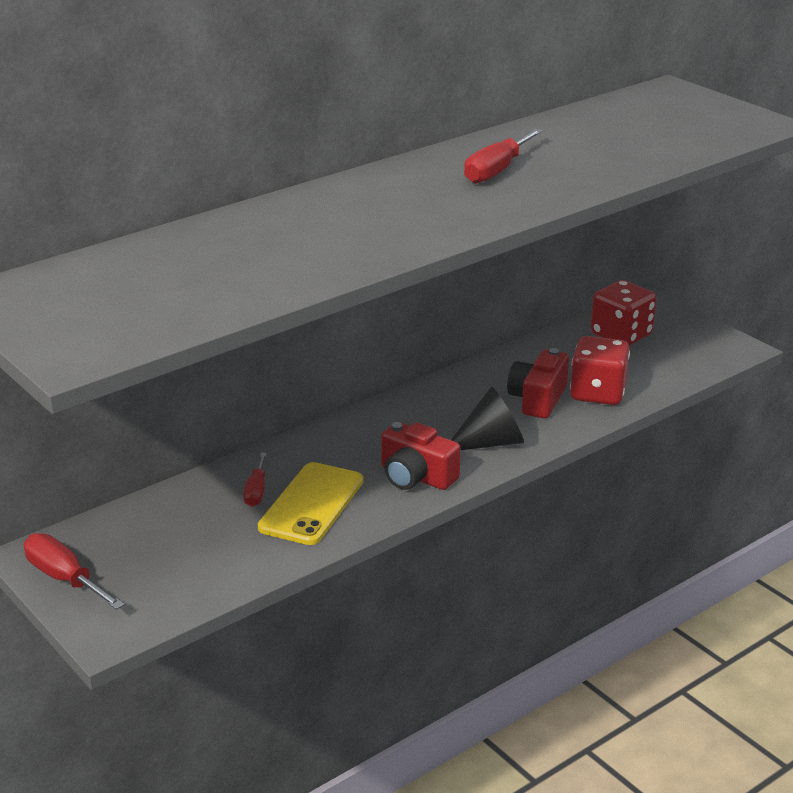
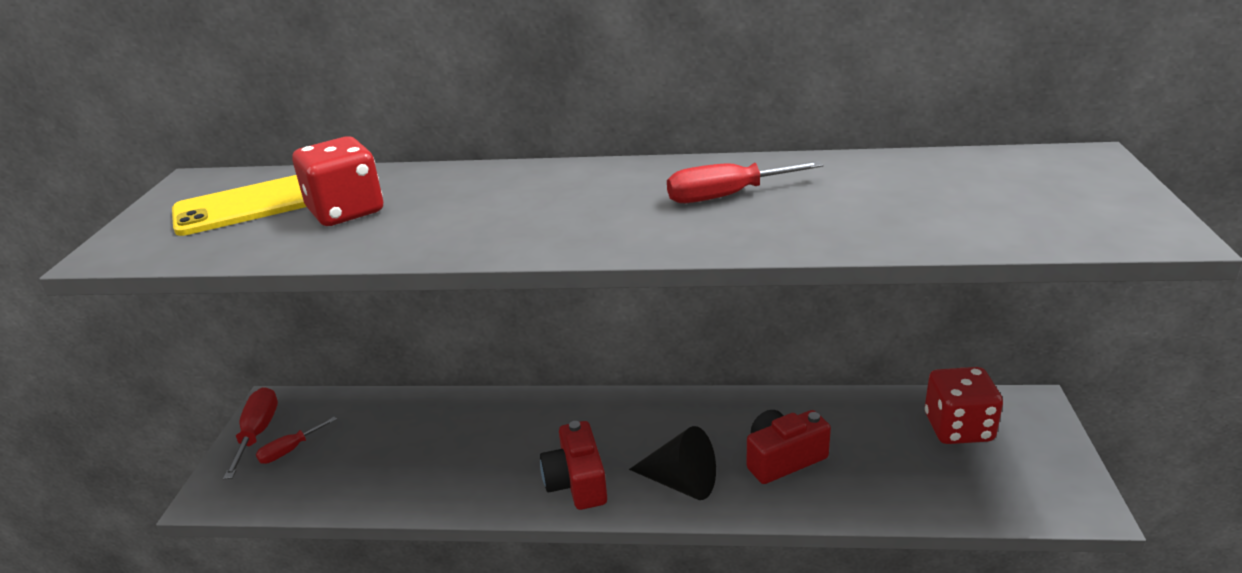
camera: 45 degrees right, 0 degrees up
red screwdriver [243,453,267,507] -> red screwdriver moved to [256,417,337,464]
yellow phone [258,462,364,545] -> yellow phone moved to [172,175,306,236]
red dice [570,336,630,405] -> red dice moved to [292,137,383,226]

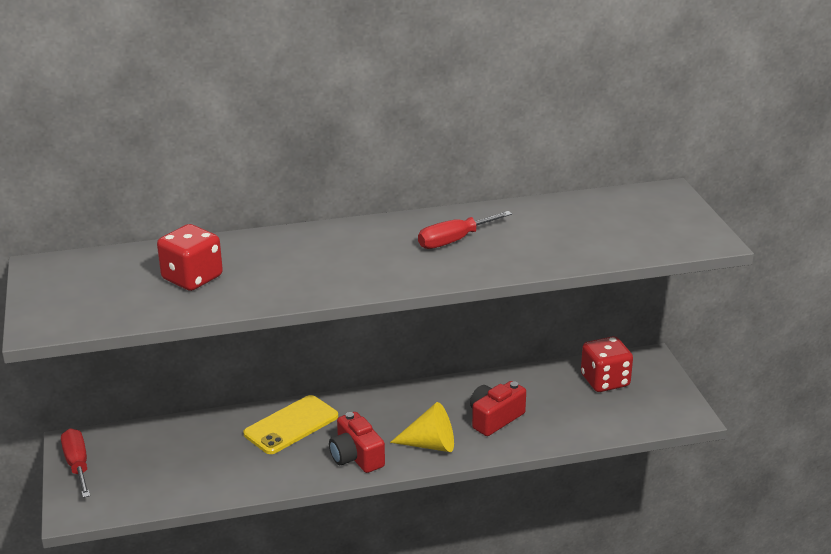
camera: 20 degrees left, 0 degrees up
yellow phone [172,175,306,236] -> yellow phone moved to [243,395,338,454]
red screwdriver [256,417,337,464] -> none
black cone [629,426,716,500] -> yellow cone [390,402,454,452]

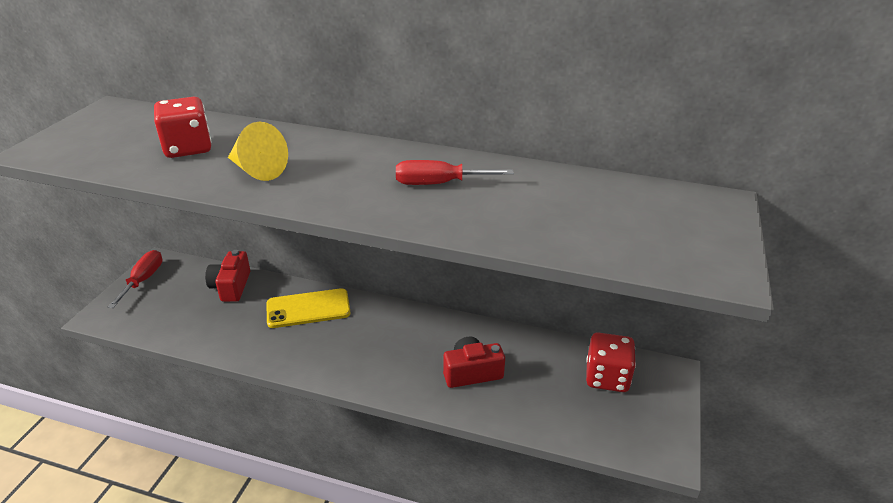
camera: 30 degrees right, 5 degrees up
red camera [329,412,385,473] -> red camera moved to [205,250,250,302]
yellow cone [390,402,454,452] -> yellow cone moved to [228,122,288,181]

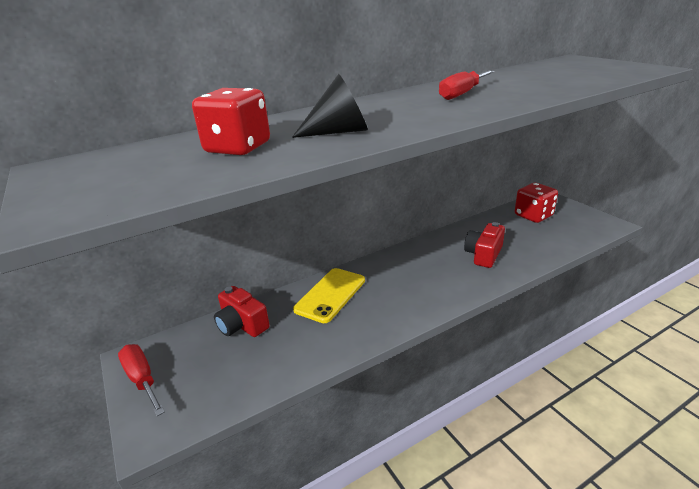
camera: 45 degrees left, 5 degrees down
yellow cone [228,122,288,181] -> black cone [292,74,368,138]

